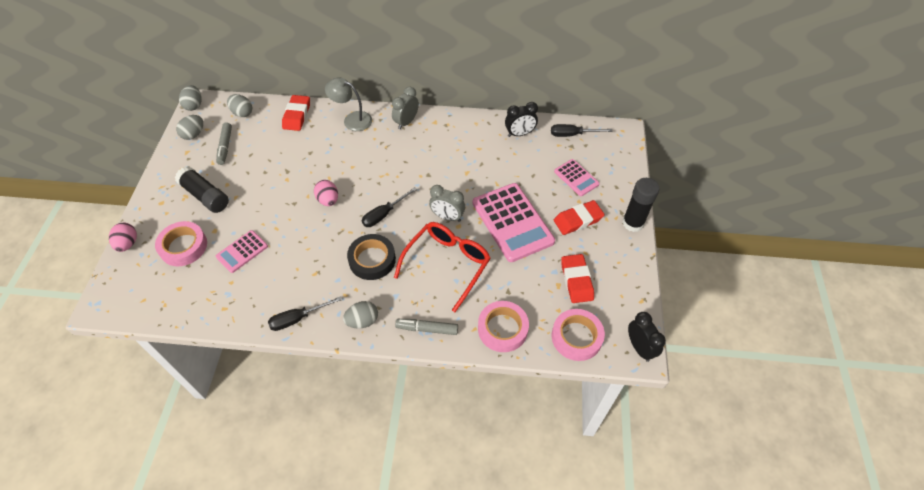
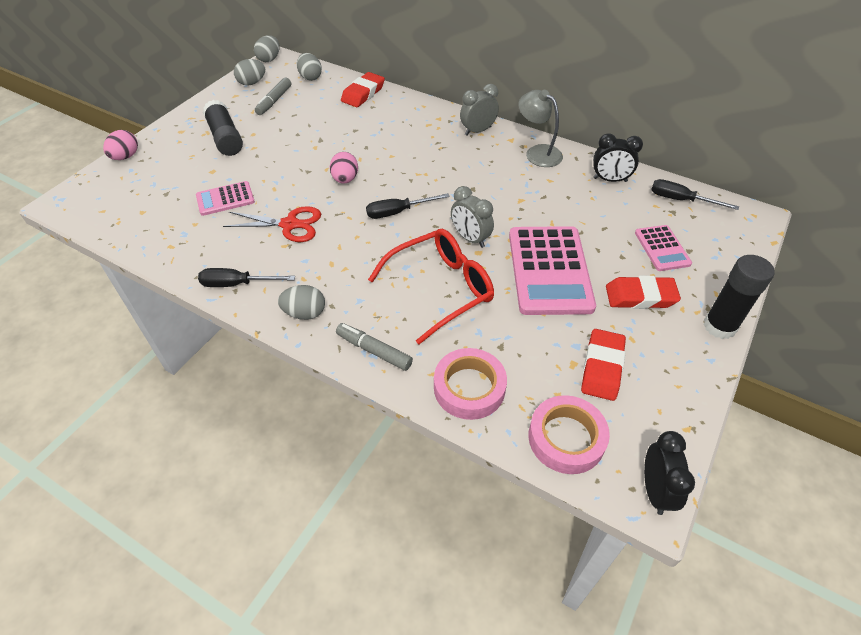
camera: 25 degrees right, 5 degrees down
pink tape [155,221,207,266] -> none
grey lamp [325,77,372,131] -> grey lamp moved to [519,90,563,167]
black tape [347,234,396,280] -> none
none -> red scissors [223,206,321,242]

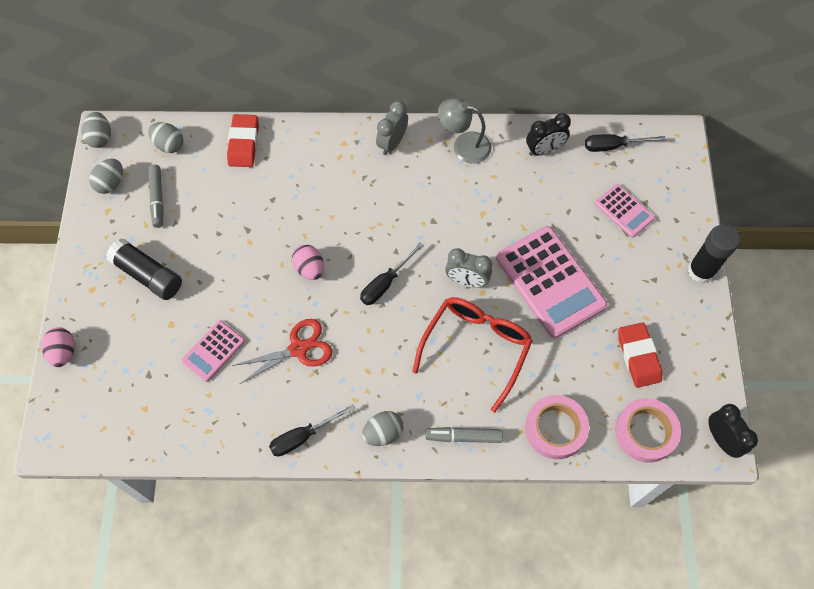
camera: 30 degrees left, 15 degrees up
red eraser [606,276,681,309] -> none

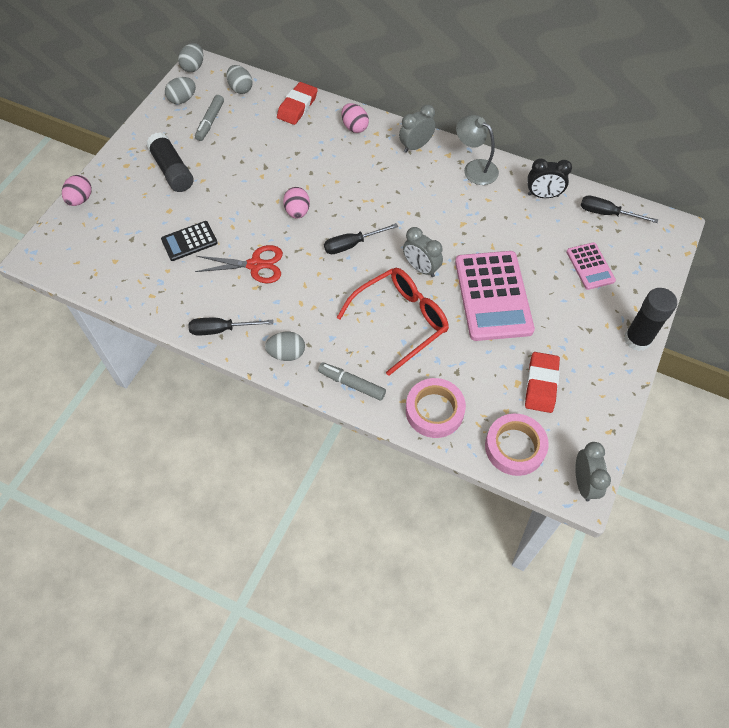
camera: 25 degrees right, 5 degrees down
pink calculator [182,320,245,382] -> black calculator [161,221,218,261]
black clock [708,404,758,458] -> grey clock [575,442,611,502]
none -> pink egg [342,103,369,133]

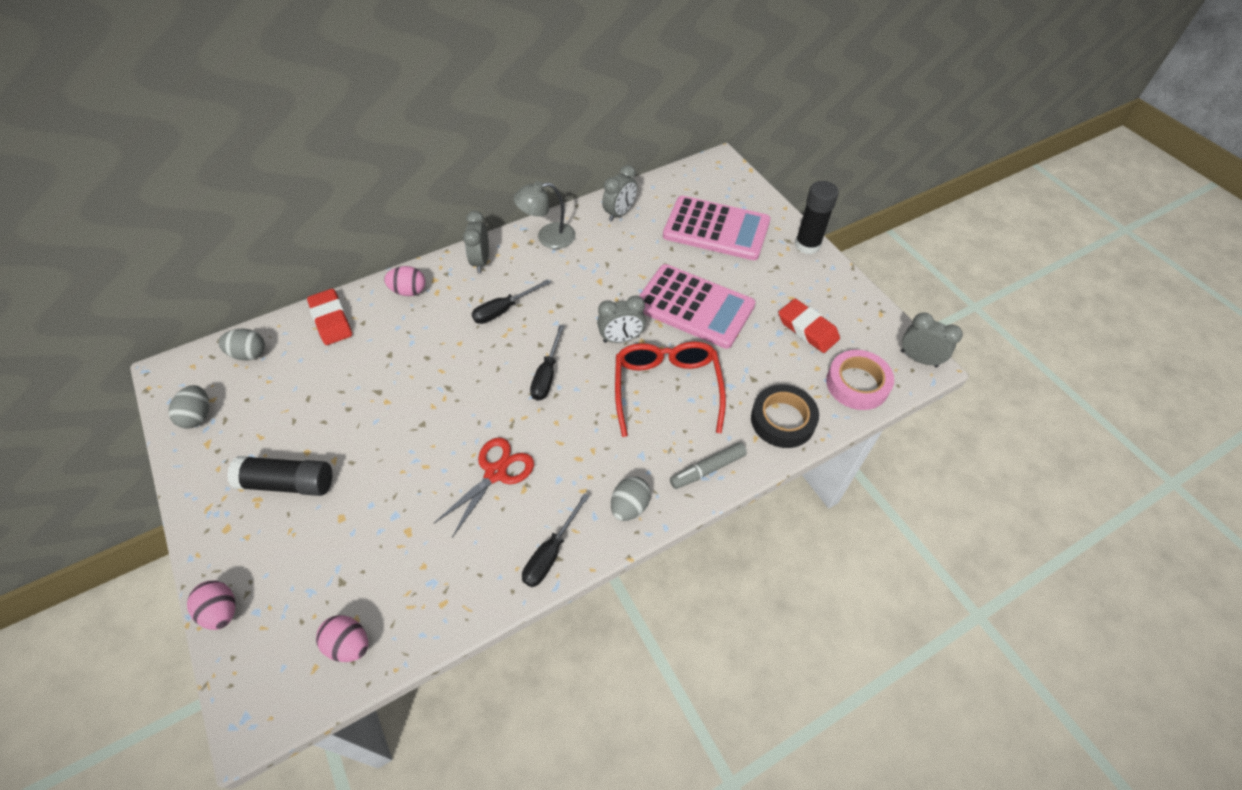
camera: 55 degrees left, 5 degrees down
black calculator [161,221,218,261] -> none
grey egg [178,43,203,72] -> none
grey marker [195,95,224,141] -> none
pink egg [283,187,310,219] -> pink egg moved to [316,615,368,662]
pink tape [406,378,466,438] -> black tape [751,384,819,448]
black clock [527,158,572,198] -> grey clock [602,165,637,222]
pink calculator [566,242,616,290] -> pink calculator [663,196,771,260], size x1.92
black screwdriver [581,196,658,223] -> black screwdriver moved to [472,279,550,324]

